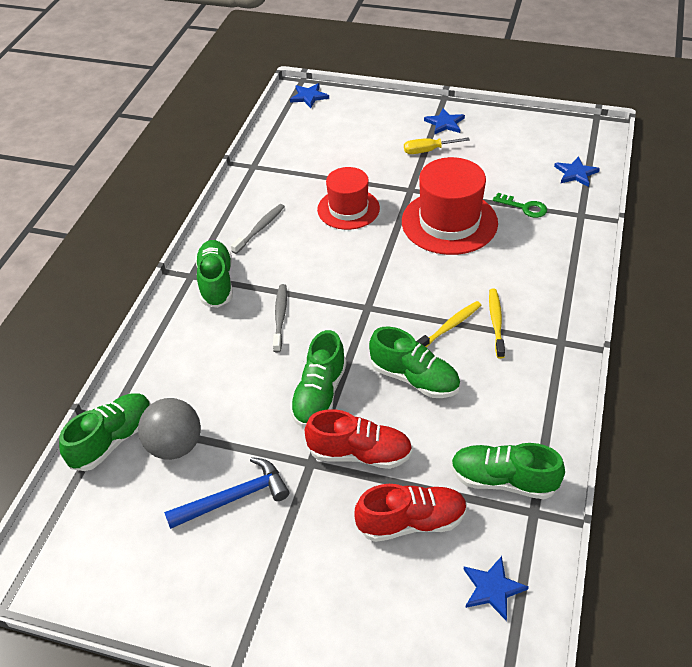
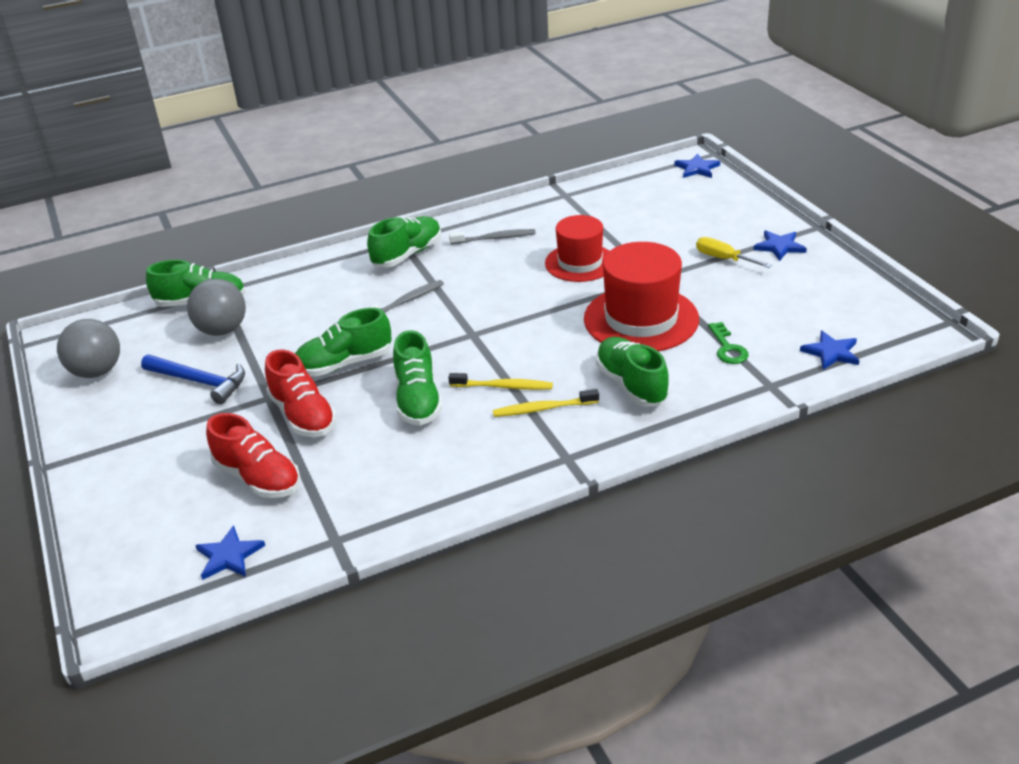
camera: 50 degrees right, 10 degrees down
green shoe [451,443,565,499] -> green shoe moved to [596,337,669,407]
yellow toothbrush [489,289,505,359] -> yellow toothbrush turned 150 degrees counterclockwise [493,389,599,417]
none -> grey ball [57,319,120,378]

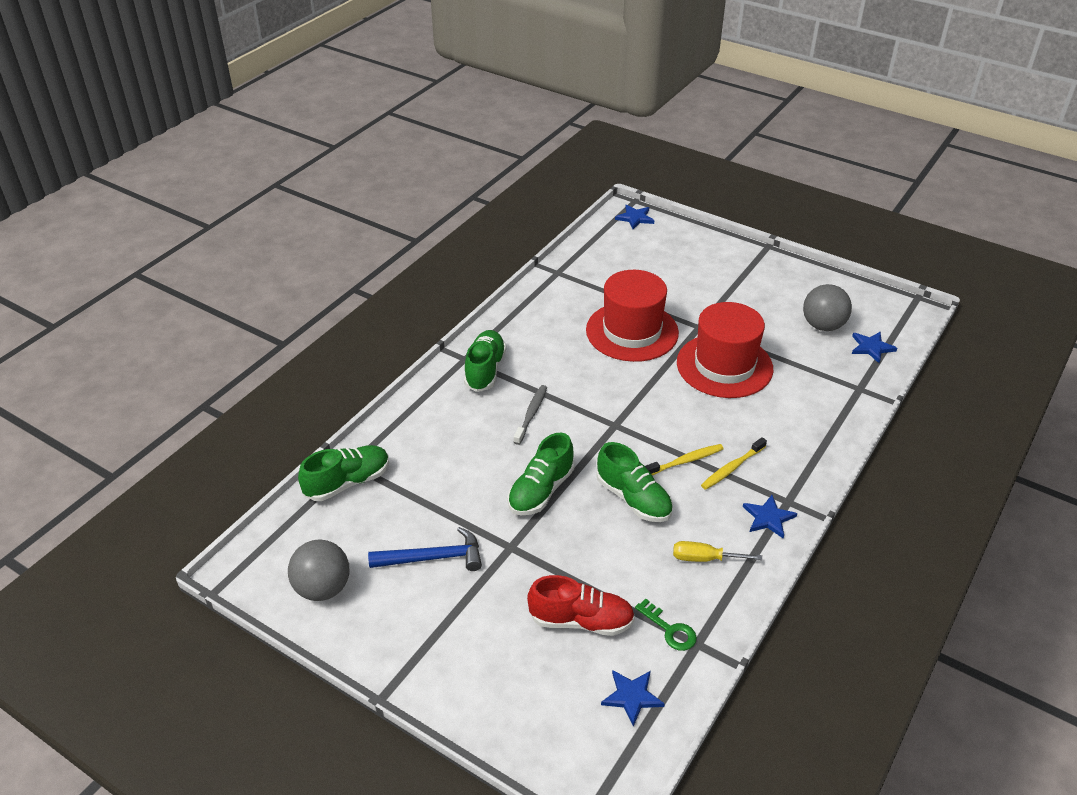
camera: 35 degrees left, 5 degrees up
grey ball [187,279,246,336] -> grey ball moved to [803,284,852,331]
red shoe [265,350,337,437] -> none
grey toothbrush [449,229,536,245] -> none
red hat [545,215,609,282] -> red hat [586,270,679,362], size x1.50
green shoe [596,337,669,407] -> none
yellow screwdriver [696,237,772,268] -> yellow screwdriver moved to [673,541,762,562]
green key [708,322,749,364] -> green key moved to [635,599,697,651]
blue star [753,230,807,261] -> blue star moved to [743,495,797,539]

